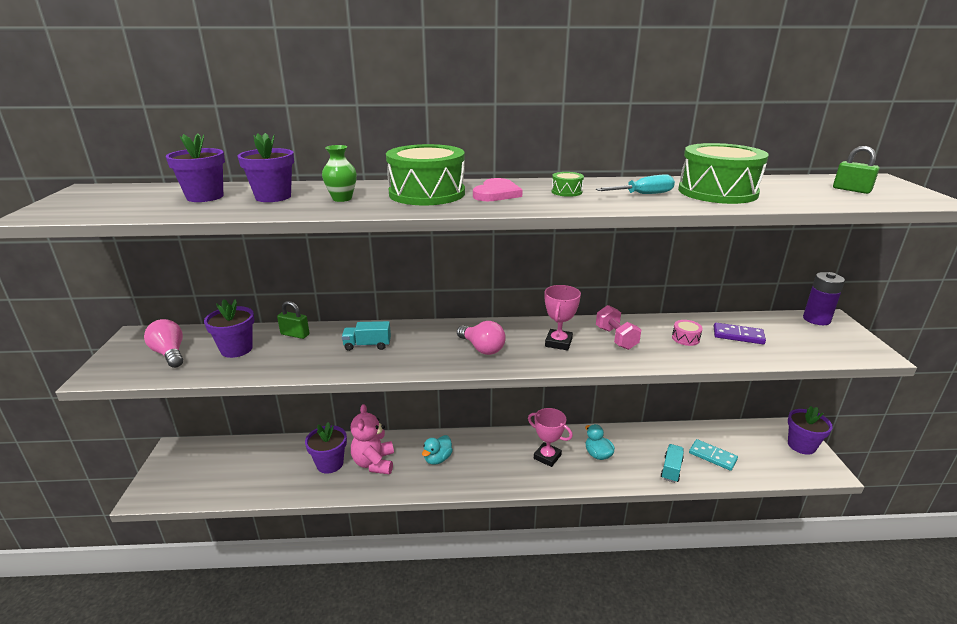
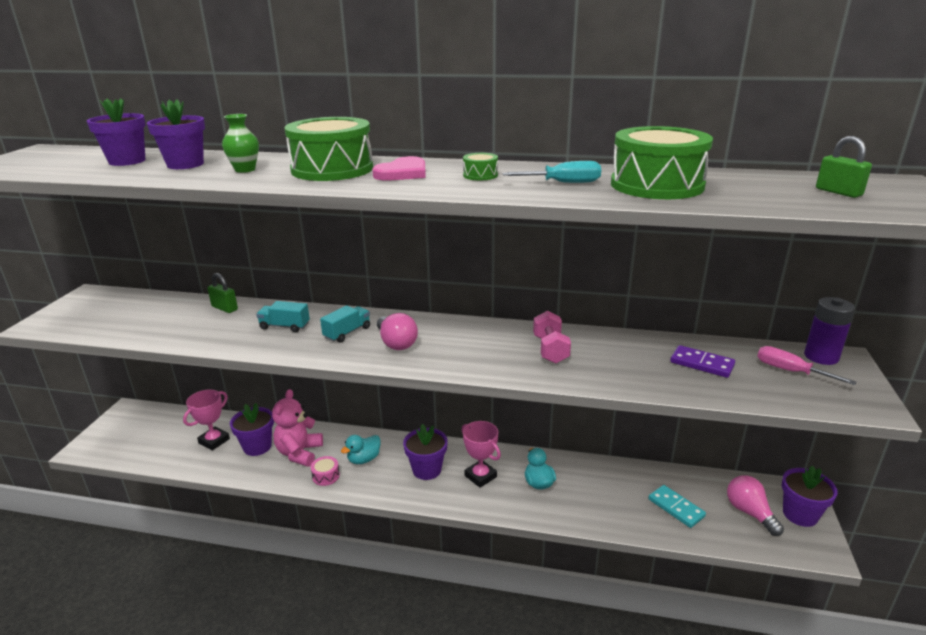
camera: 15 degrees right, 0 degrees up
pink light bulb [144,319,183,368] -> pink light bulb moved to [727,475,784,536]
purple flower pot [204,299,254,358] -> purple flower pot moved to [403,424,448,480]
pink trophy [544,285,581,350] -> pink trophy moved to [183,390,230,450]
turquoise truck [661,444,684,483] -> turquoise truck moved to [320,306,370,343]
pink drum [672,320,703,346] -> pink drum moved to [311,456,340,486]
none -> pink screwdriver [757,346,857,385]

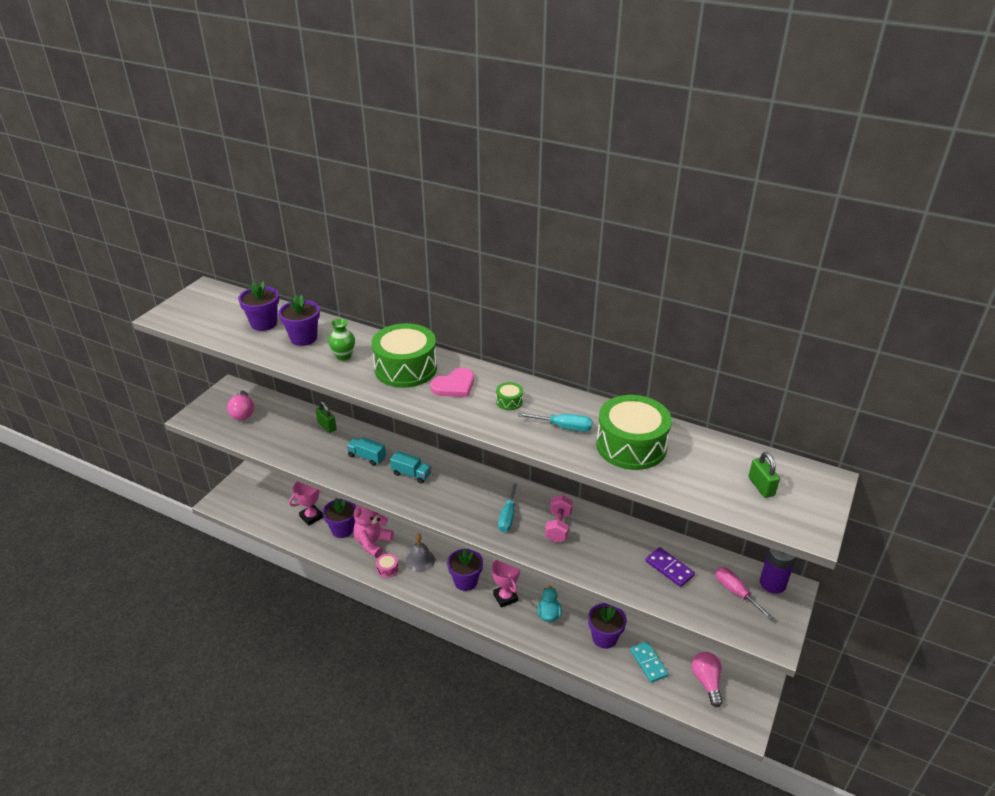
camera: 15 degrees right, 10 degrees up
turquoise truck [320,306,370,343] -> turquoise truck turned 60 degrees clockwise [390,451,431,484]
turquoise duck [341,435,381,464] -> grey bell [406,533,435,572]
pink light bulb [377,313,418,350] -> pink light bulb moved to [227,391,254,420]
purple flower pot [782,466,838,527] -> purple flower pot moved to [588,603,627,649]
none -> turquoise screwdriver [498,483,518,532]

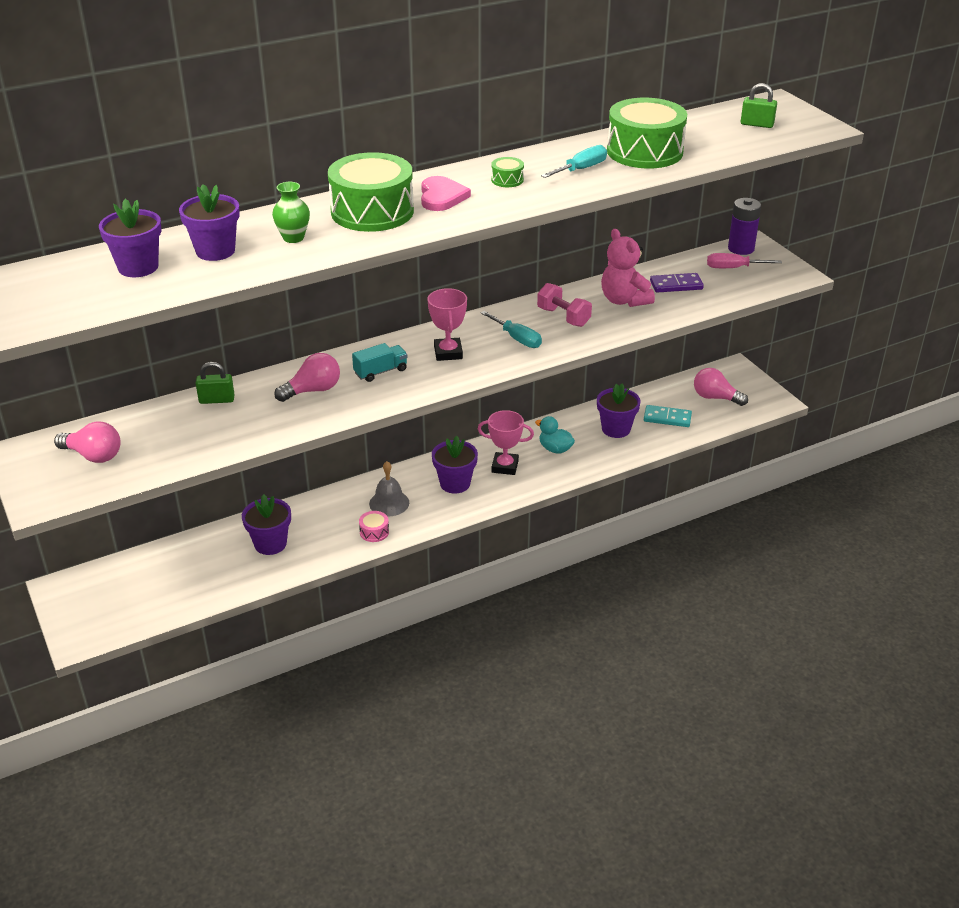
camera: 55 degrees left, 0 degrees up
pink trophy [289,481,323,525] -> pink trophy moved to [428,288,467,361]
turquoise truck [347,437,386,466] -> pink light bulb [274,353,340,402]
pink teddy bear [353,505,393,558] -> pink teddy bear moved to [601,229,655,307]

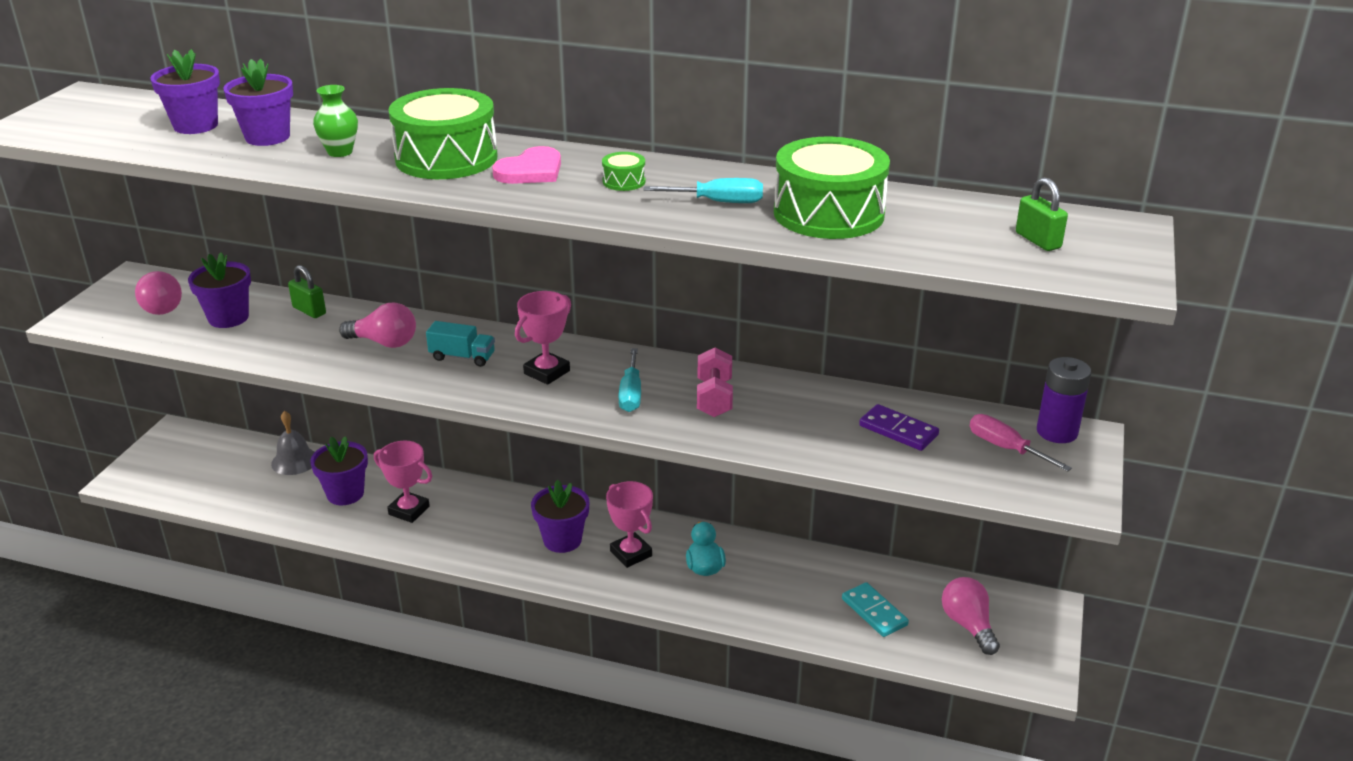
camera: 45 degrees right, 5 degrees down
pink drum [359,511,389,542] -> none
grey bell [369,461,409,516] -> grey bell moved to [271,411,315,475]
purple flower pot [597,383,641,438] -> purple flower pot moved to [188,252,251,328]
pink teddy bear [601,229,655,307] -> none
none -> pink trophy [374,441,432,523]

